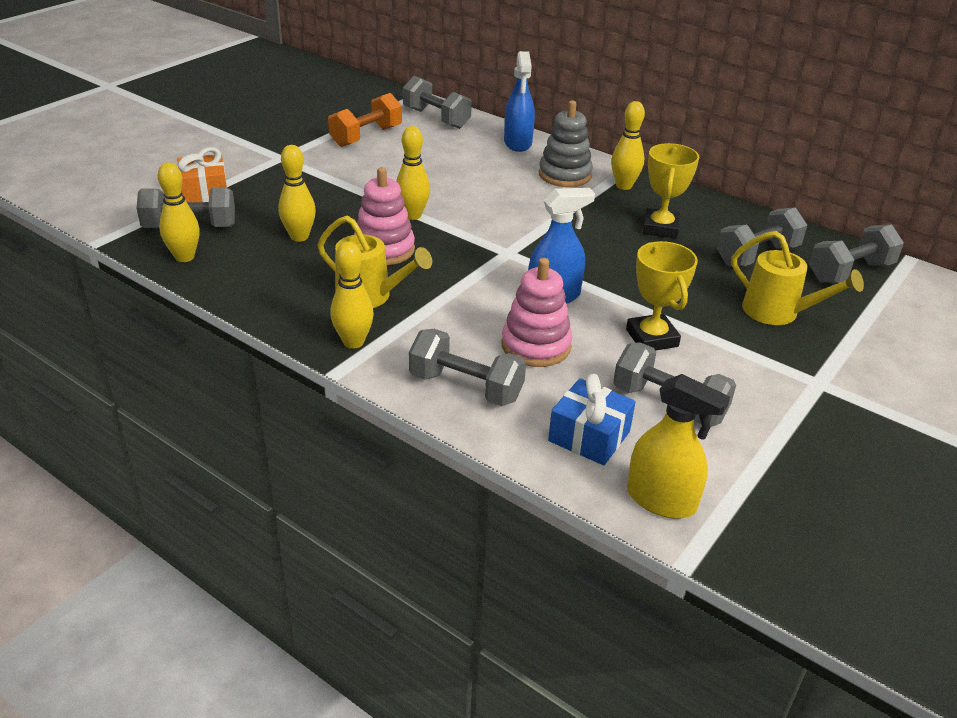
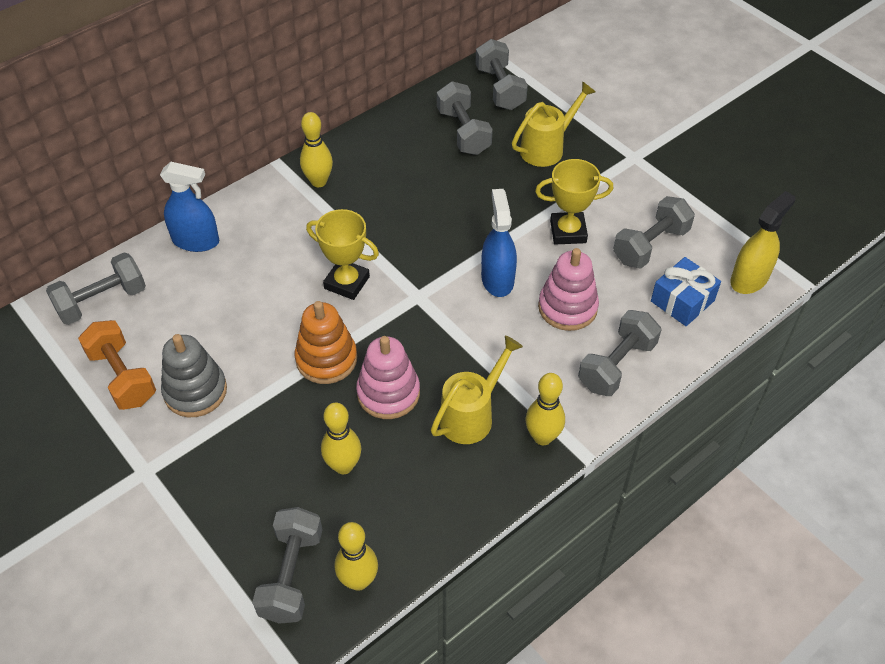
camera: 75 degrees left, 15 degrees up
orange gift [177,147,227,202] -> none
yellow bowling pin [396,126,430,220] -> orange stacking toy [295,301,357,384]
grey stacking toy [539,101,593,187] -> grey stacking toy moved to [161,334,227,417]
yellow trophy [643,143,699,239] -> yellow trophy moved to [306,209,379,300]

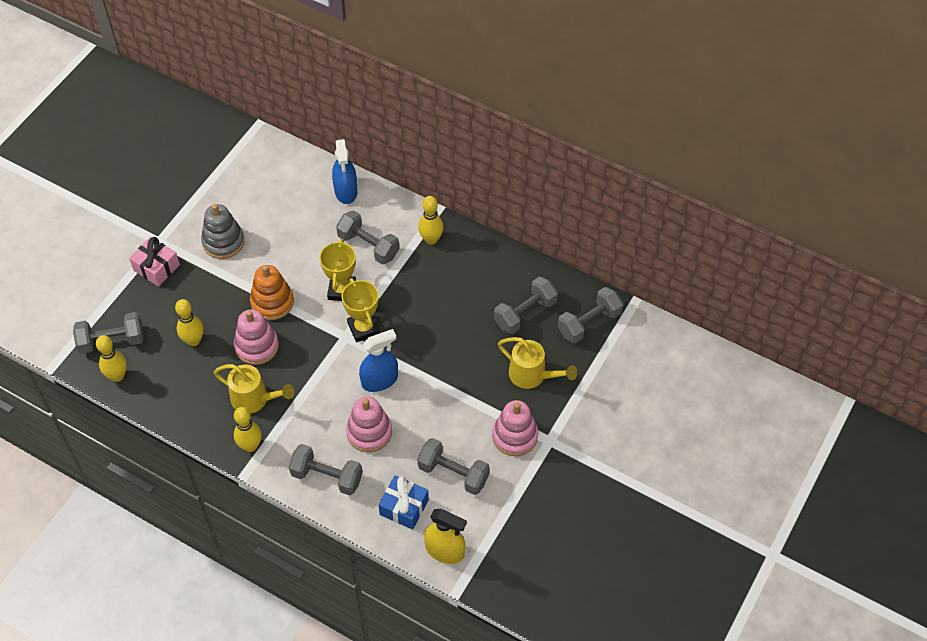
camera: 70 degrees right, 5 degrees up
grey dumbbell [46,253,146,325] -> grey dumbbell moved to [336,210,399,264]
orange dumbbell [78,320,156,410] -> none
yellow trophy [535,159,613,245] -> yellow trophy moved to [342,278,380,342]
none -> pink gift [129,237,180,287]
none -> pink stacking toy [492,400,538,456]

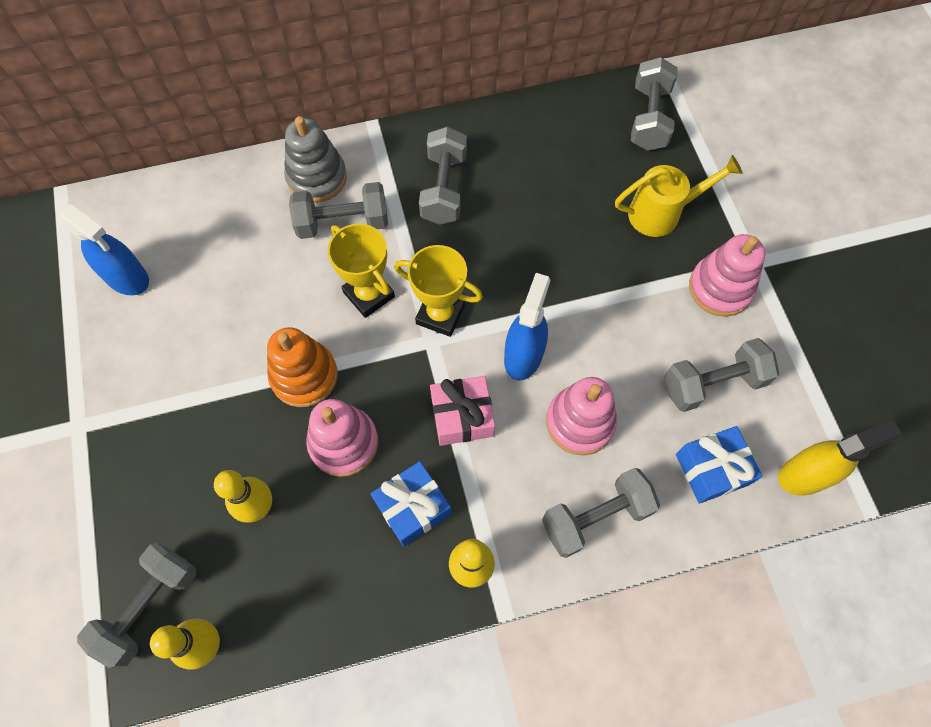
camera: 45 degrees left, 10 degrees up
pink gift [129,237,180,287] -> pink gift moved to [430,376,495,446]
grey stacking toy [201,204,244,259] -> grey stacking toy moved to [284,116,347,203]
yellow watering can [213,364,294,413] -> blue gift [371,461,451,546]
blue spray bottle [332,139,358,204] -> blue spray bottle moved to [59,204,149,295]
yellow bowling pin [418,196,444,245] -> none
grey dumbbell [494,277,558,334] -> grey dumbbell moved to [419,126,467,225]

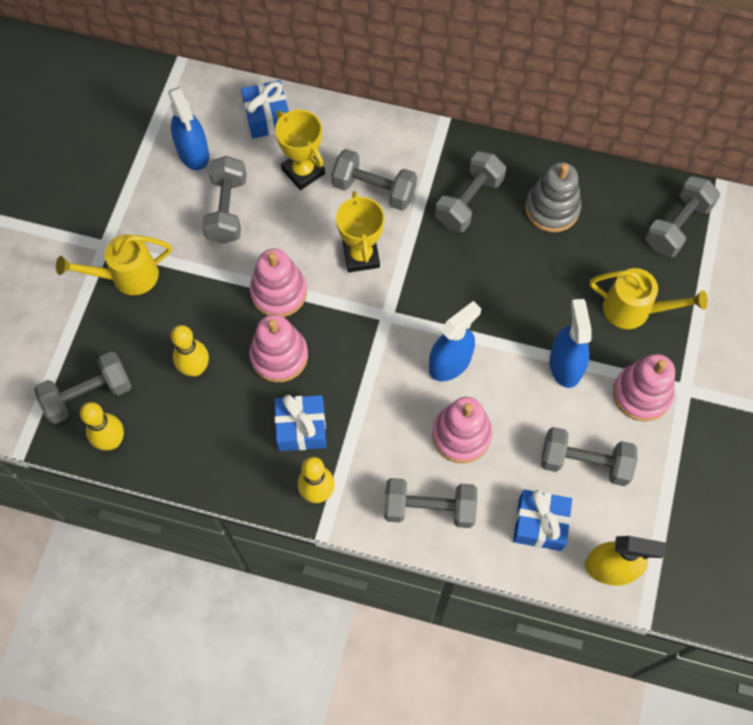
camera: 30 degrees right, 0 degrees up
orange stacking toy [267,327,338,407] -> pink stacking toy [250,249,307,317]
grey stacking toy [284,116,347,203] -> grey stacking toy moved to [525,162,581,232]
yellow trophy [394,245,483,337] -> yellow trophy moved to [275,109,325,190]
pink gift [430,376,495,446] -> none
none -> yellow watering can [56,234,172,295]
none -> grey dumbbell [202,156,247,244]
none -> blue gift [241,80,289,138]
none -> blue spray bottle [549,299,592,388]

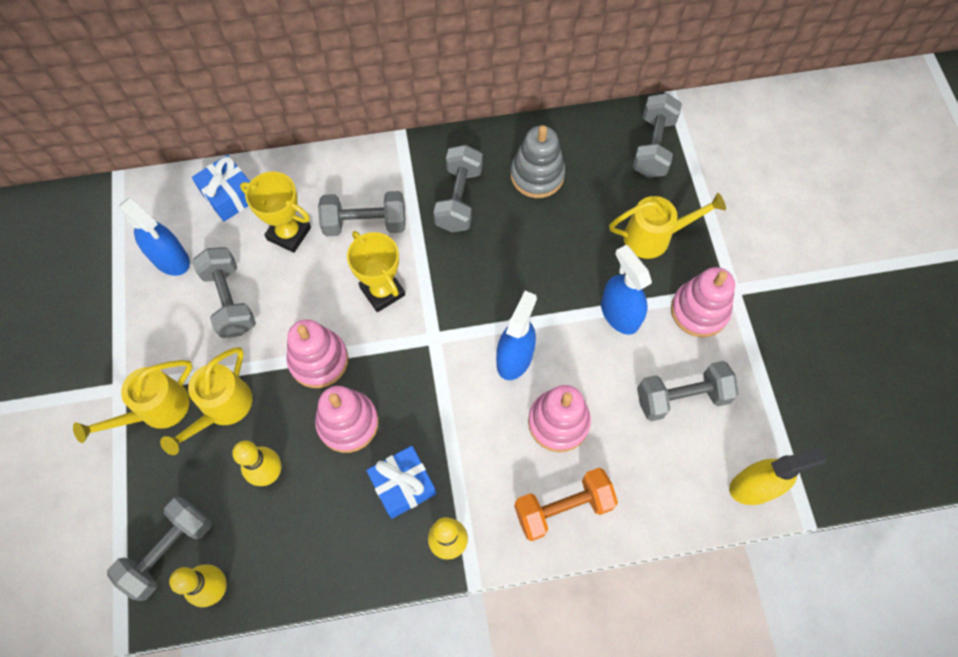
camera: 25 degrees left, 0 degrees up
grey dumbbell [384,478,477,528] -> orange dumbbell [514,468,618,541]
blue gift [513,490,572,551] -> none
none -> yellow watering can [160,347,252,455]

